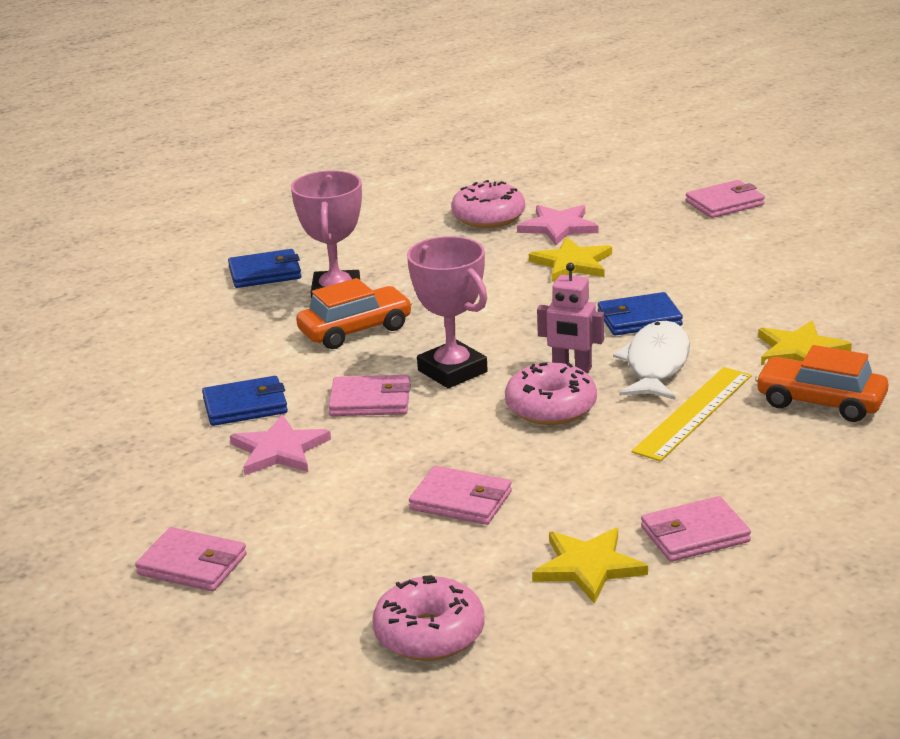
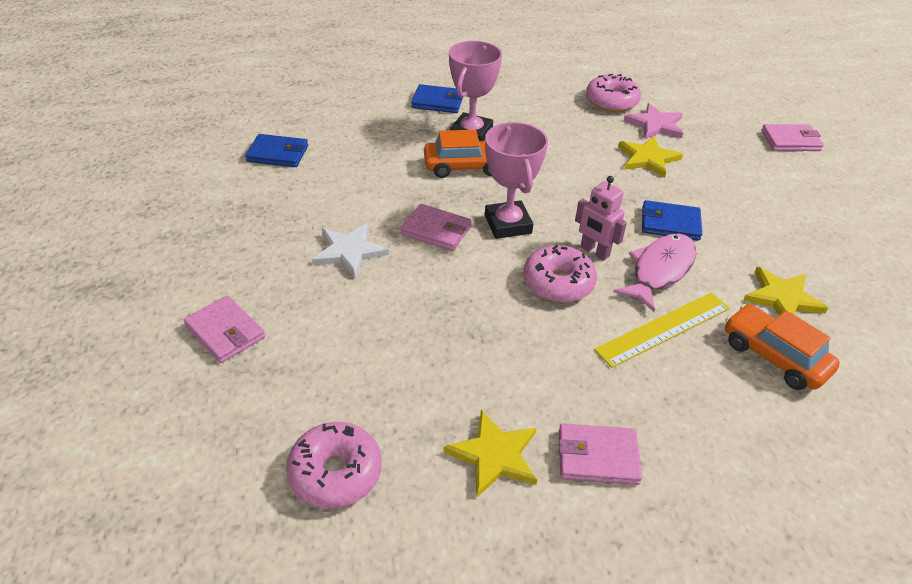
camera: 20 degrees right, 15 degrees up
blue wallet [202,376,288,426] -> blue wallet moved to [245,134,308,167]
pink star [230,415,331,475] -> white star [312,223,389,278]
pink wallet [409,466,512,525] -> none
white fish [613,321,690,400] -> pink fish [613,233,696,312]

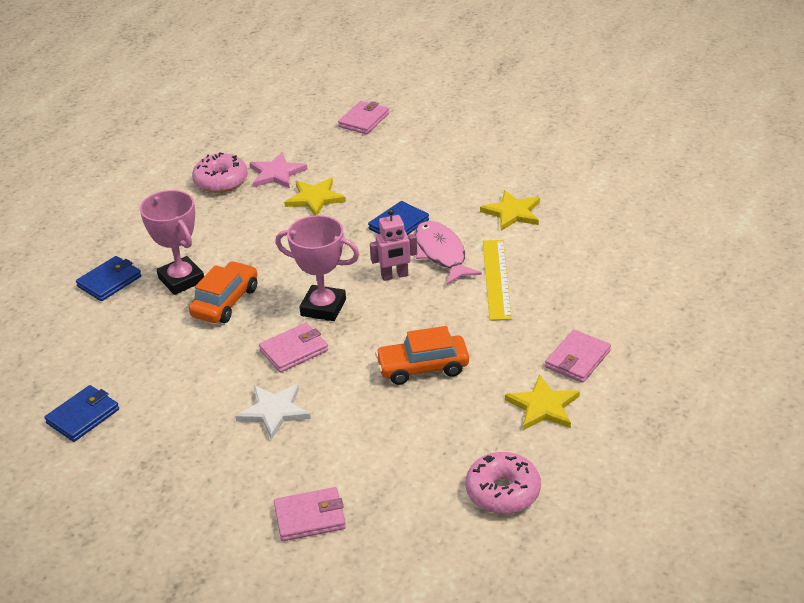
camera: 55 degrees left, 5 degrees down
pink donut [523,245,597,303] -> none
orange car [725,304,840,390] -> orange car moved to [375,326,469,385]

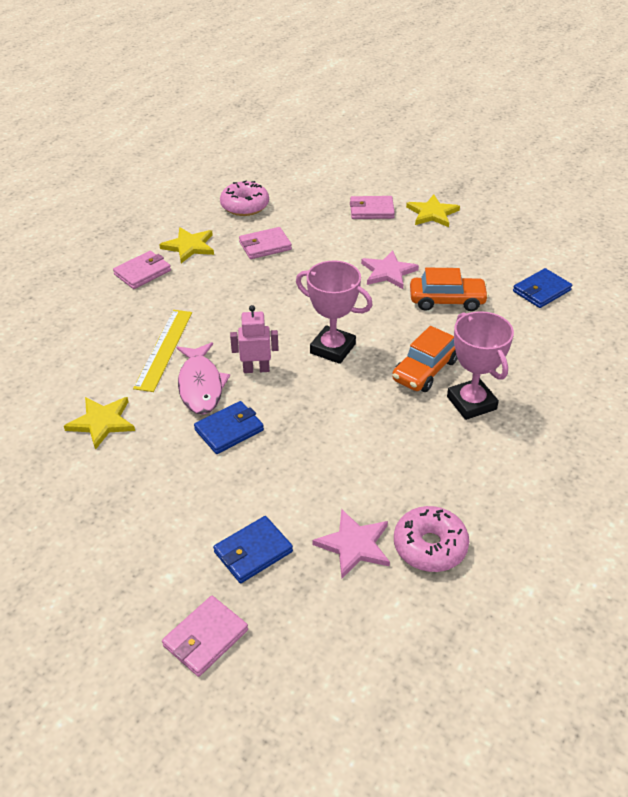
camera: 170 degrees left, 5 degrees up
blue wallet [76,256,142,301] -> blue wallet moved to [213,516,293,583]
white star [235,384,311,440] -> pink star [361,250,419,289]
pink wallet [259,323,328,373] -> pink wallet moved to [239,227,292,259]
yellow star [284,178,346,215] -> yellow star moved to [406,195,460,227]
orange car [375,326,469,385] -> orange car moved to [410,268,489,311]

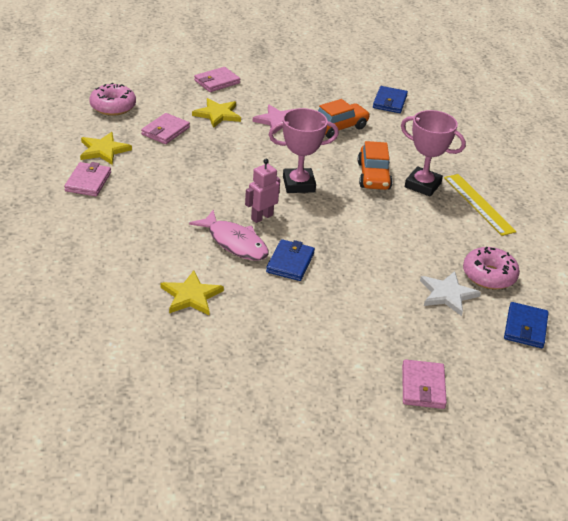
camera: 40 degrees left, 5 degrees down
yellow ruler [133,310,192,392] -> yellow ruler moved to [444,174,517,236]
blue wallet [213,516,293,583] -> blue wallet moved to [504,302,549,348]
pink star [312,509,390,578] -> white star [420,271,481,316]
yellow star [406,195,460,227] -> yellow star moved to [192,98,241,128]

